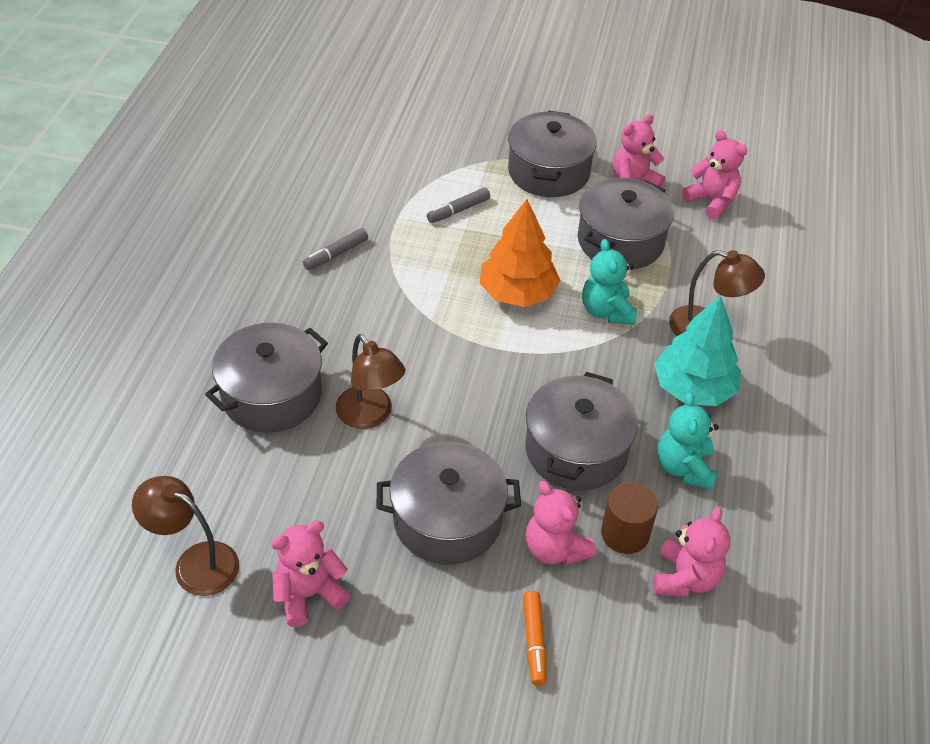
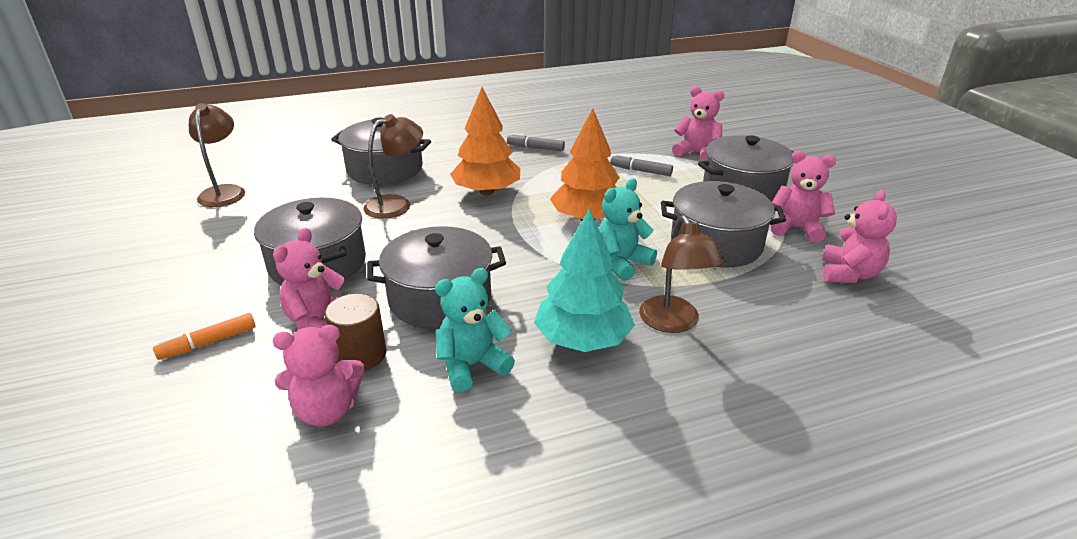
camera: 60 degrees right, 15 degrees down
pink teddy bear [271,521,350,627] -> pink teddy bear moved to [672,86,724,161]
brown lamp [336,334,405,429] -> brown lamp turned 150 degrees counterclockwise [363,114,423,219]
none -> orange tree [450,87,520,195]

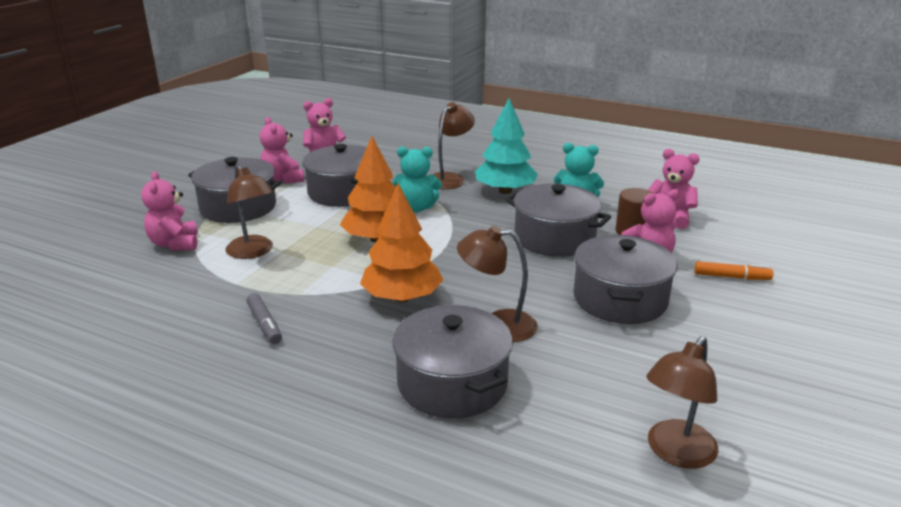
camera: 135 degrees left, 5 degrees down
grey marker [610,154,673,176] -> brown lamp [225,164,273,259]

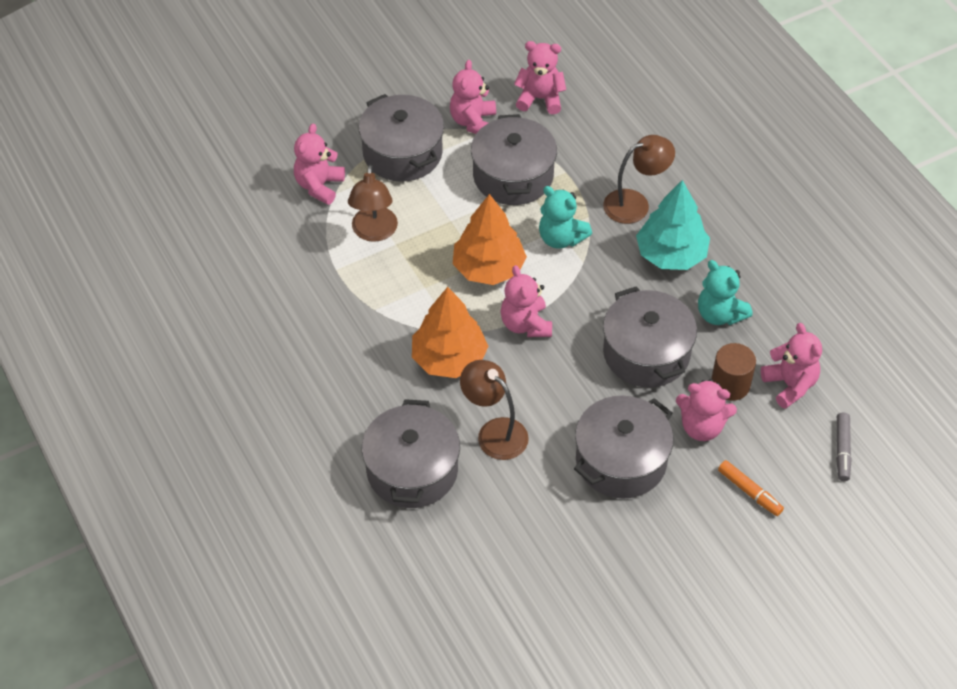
camera: 35 degrees right, 25 degrees up
grey marker [247,293,282,344] -> grey marker moved to [836,412,852,481]
brown lamp [646,336,718,469] -> none
none -> pink teddy bear [501,265,552,337]

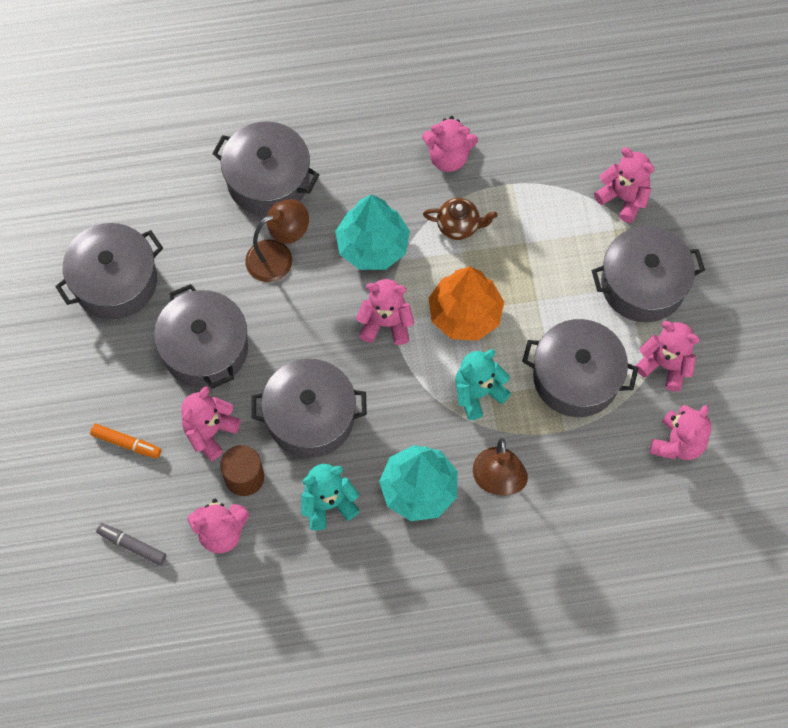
camera: 110 degrees right, 15 degrees up
brown lamp [348,165,398,242] -> none
orange tree [412,287,488,378] -> turquoise tree [335,194,410,270]
orange marker [718,460,784,516] -> orange marker turned 135 degrees counterclockwise [90,424,161,459]
none -> grey pot [55,223,163,319]
none -> pink teddy bear [422,116,478,172]
none -> brown teapot [423,198,498,240]

